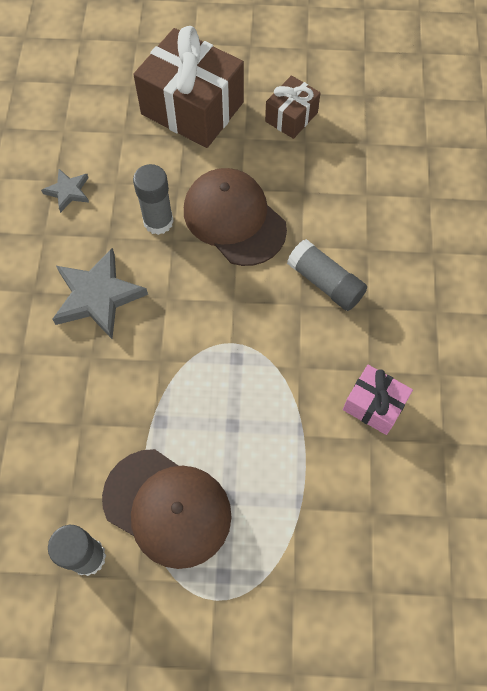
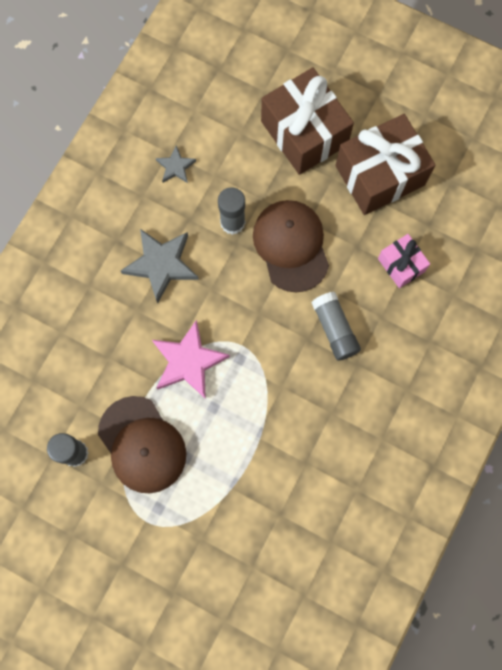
camera: 25 degrees right, 10 degrees up
brown gift [265,75,321,139] -> brown gift [335,114,435,215], size x1.93
pink gift [343,365,413,435] -> pink gift moved to [378,234,430,288]
none -> pink star [152,320,230,399]

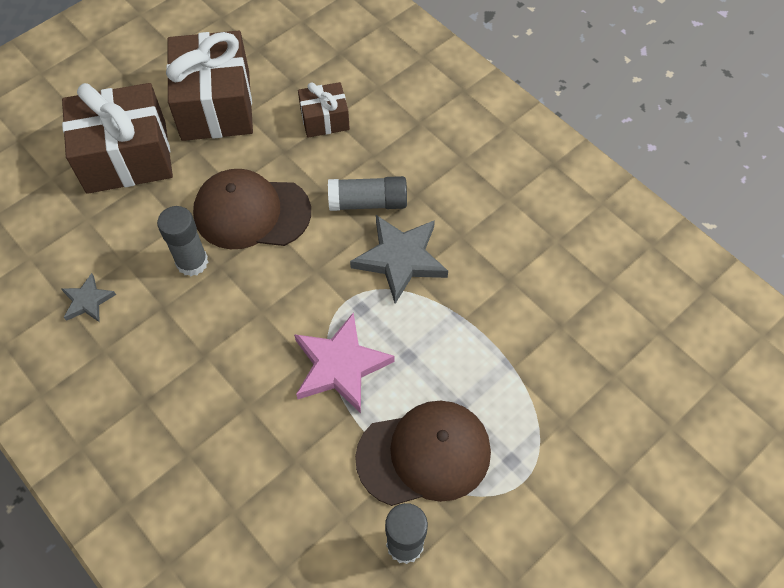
camera: 70 degrees left, 15 degrees down
grey star [121,229,199,304] -> grey star moved to [350,215,448,304]
pink gift [378,234,430,288] -> brown gift [298,82,350,138]

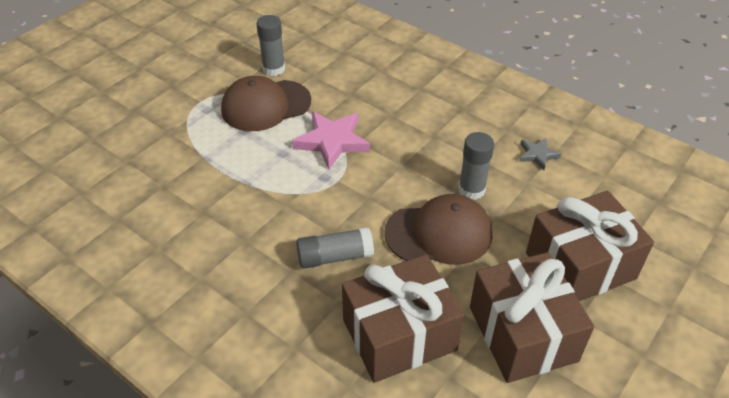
camera: 170 degrees right, 15 degrees down
brown gift [298,82,350,138] -> brown gift [342,254,464,383], size x1.93
grey star [350,215,448,304] -> none

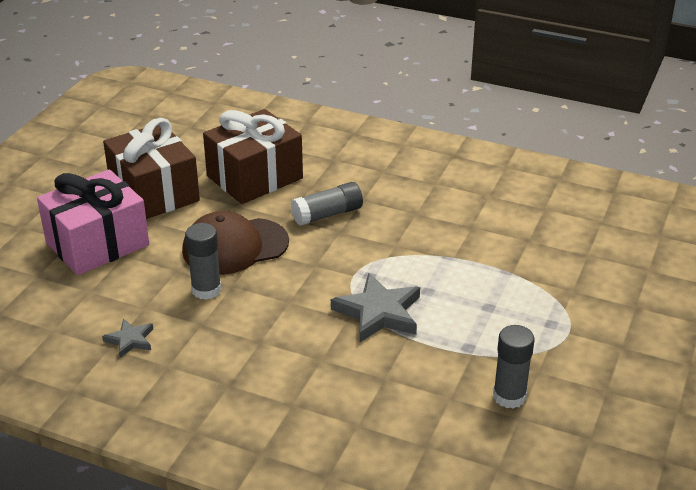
camera: 165 degrees right, 10 degrees down
brown cap [221,76,311,131] -> none
pink star [292,112,370,170] -> grey star [331,273,420,343]
brown gift [526,191,654,301] -> pink gift [37,169,149,275]

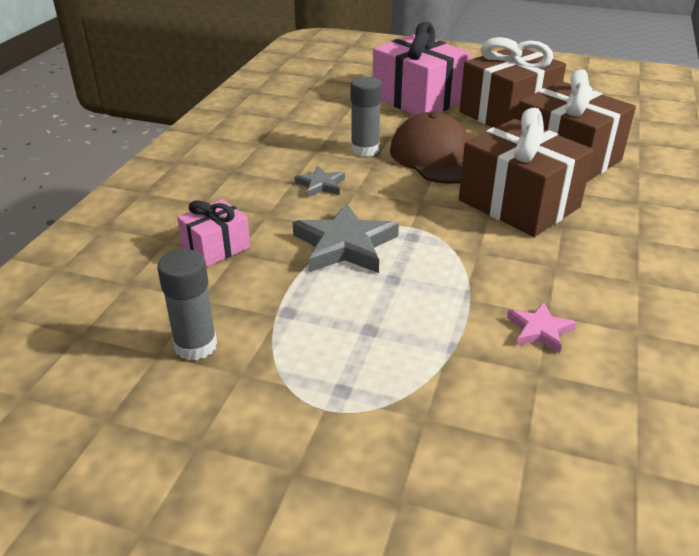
camera: 85 degrees right, 0 degrees up
grey star [102,319,153,358] -> grey star moved to [295,166,345,197]
grey glue stick [291,182,363,226] -> brown gift [459,108,594,237]
none -> pink gift [177,199,250,267]
none -> pink star [507,302,577,353]

